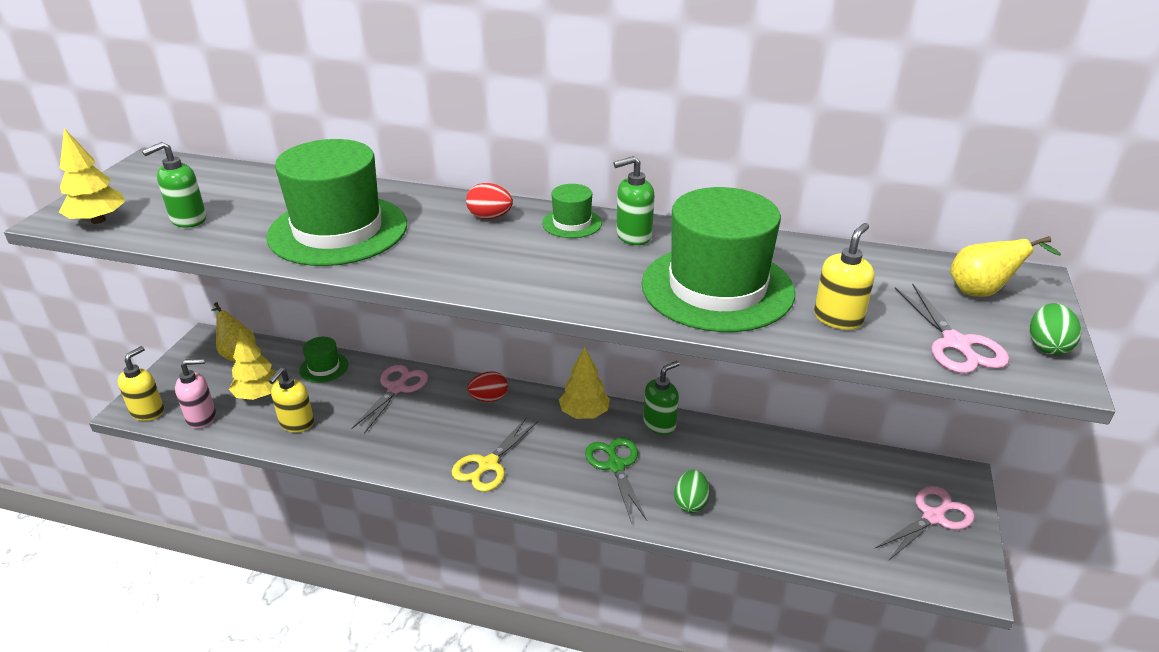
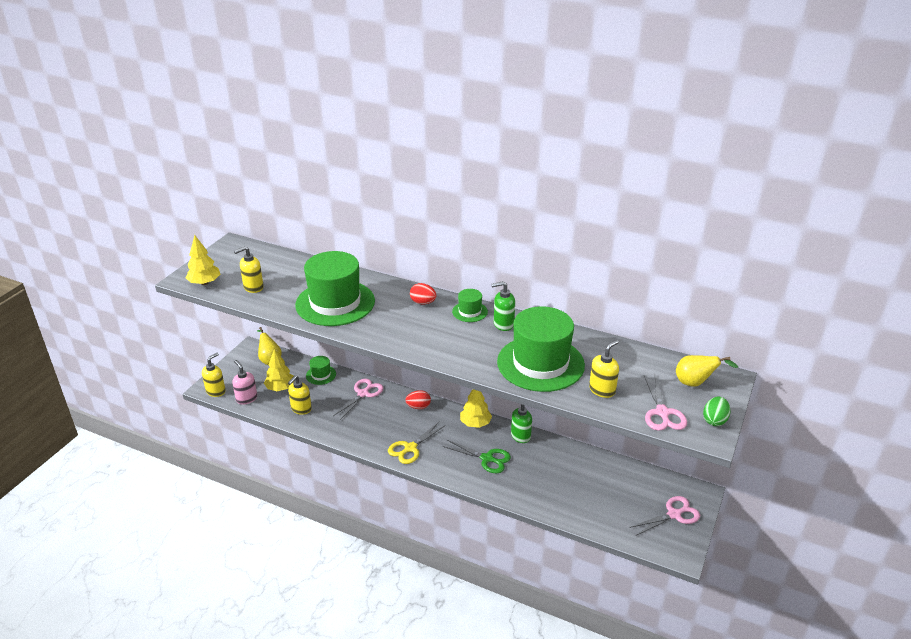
camera: 10 degrees right, 0 degrees up
green soap dispenser [142,142,206,228] -> yellow soap dispenser [234,246,264,293]
pink soap dispenser [175,358,216,429] -> pink soap dispenser turned 120 degrees counterclockwise [232,360,257,405]
green scissors [585,438,647,521] -> green scissors turned 120 degrees clockwise [443,440,511,473]
green egg [674,470,710,513] -> none

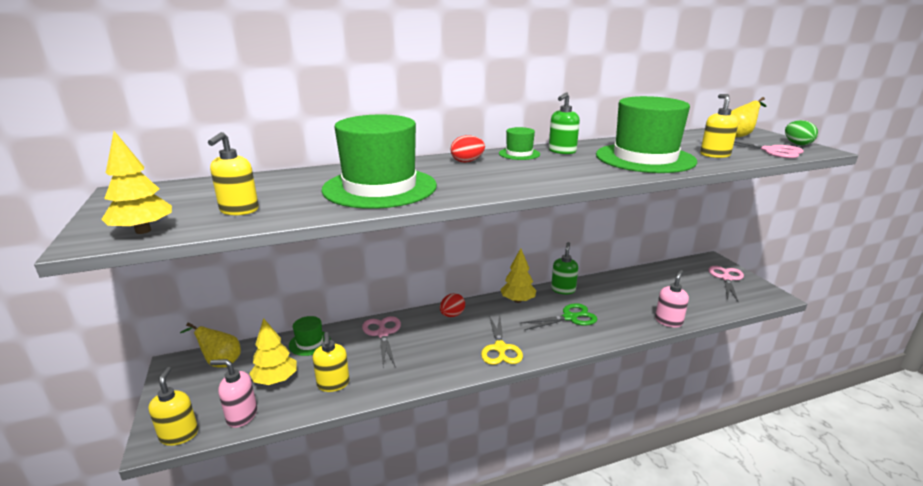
camera: 45 degrees left, 10 degrees down
none -> pink soap dispenser [655,270,689,327]

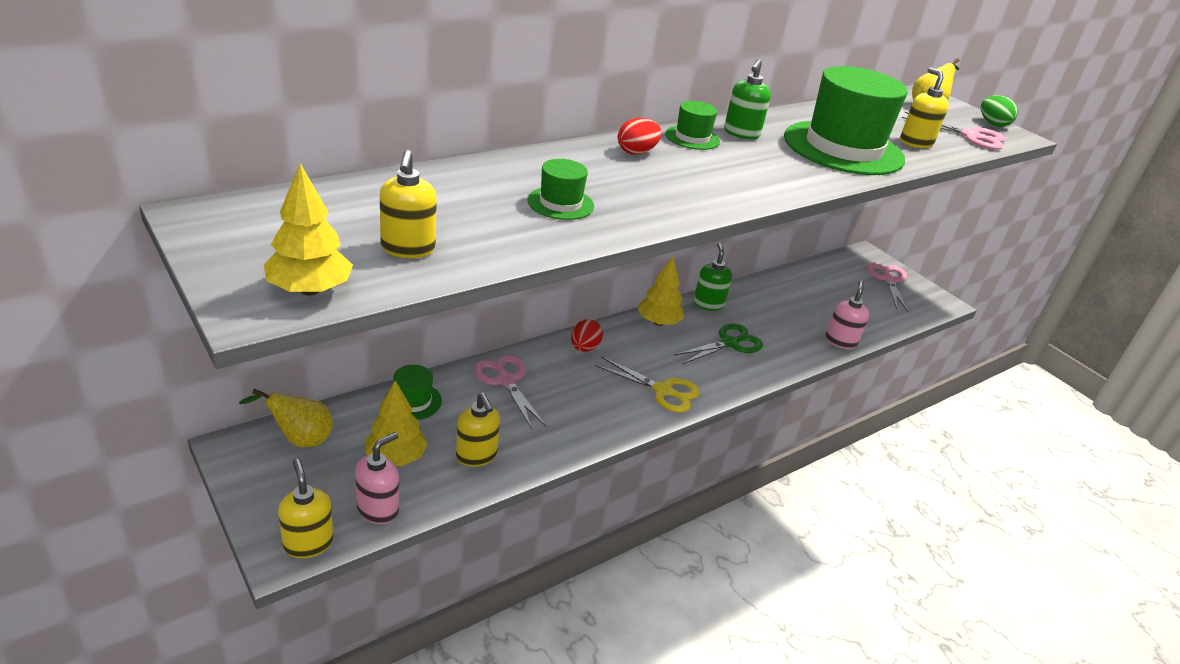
camera: 20 degrees left, 10 degrees up
pink soap dispenser [210,359,257,428] -> pink soap dispenser turned 135 degrees clockwise [355,432,399,524]
green hat [322,115,437,209] -> green hat [527,159,594,220], size x0.44
yellow scissors [481,315,523,365] -> yellow scissors turned 45 degrees counterclockwise [595,357,700,413]

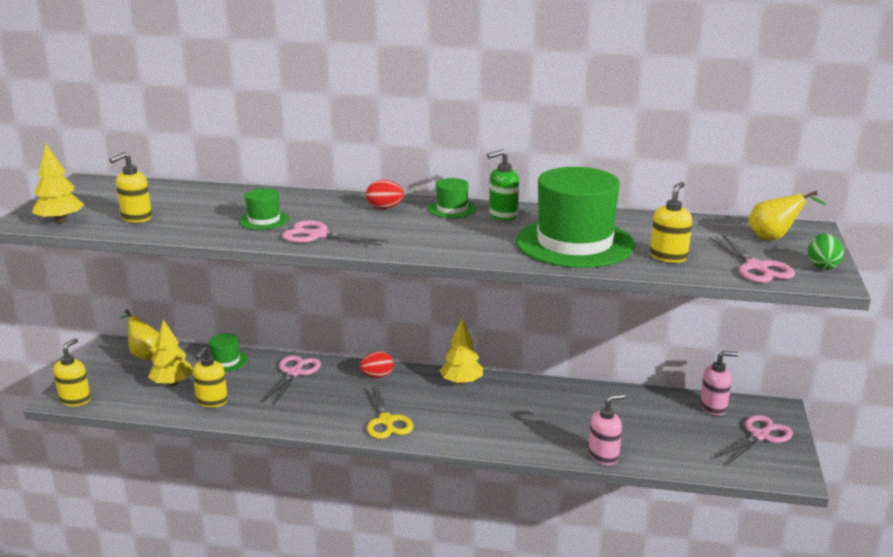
camera: 50 degrees right, 10 degrees down
pink soap dispenser [355,432,399,524] -> pink soap dispenser moved to [700,351,738,416]
green scissors [674,324,763,364] -> none
green soap dispenser [694,243,732,311] -> none
none -> pink scissors [282,220,388,246]

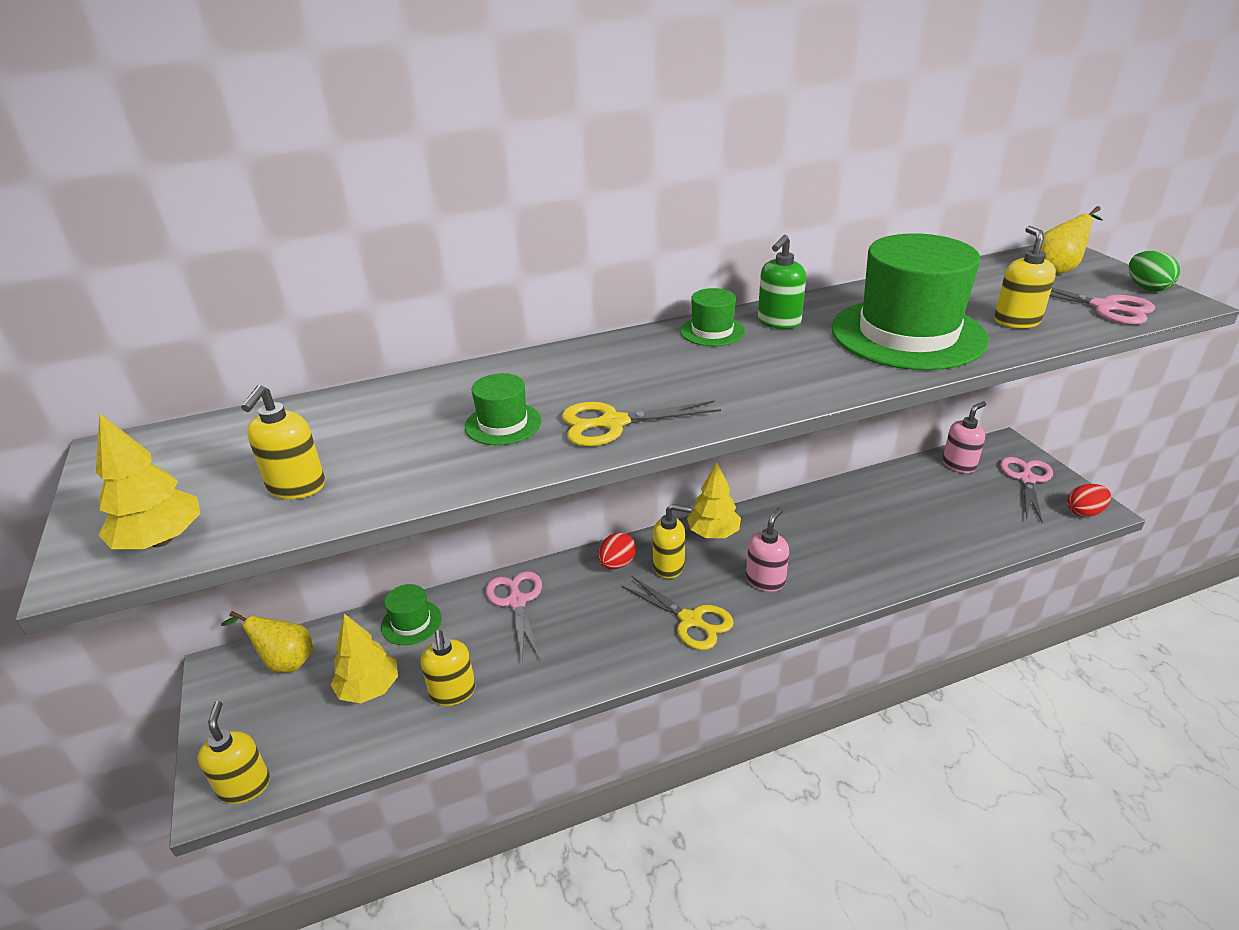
camera: 30 degrees left, 10 degrees up
pink scissors [282,220,388,246] -> yellow scissors [562,400,721,446]
red egg [366,180,404,209] -> red egg moved to [1067,484,1111,517]
pink soap dispenser [589,394,625,465] -> pink soap dispenser moved to [746,508,789,592]
none -> yellow soap dispenser [653,504,691,579]

